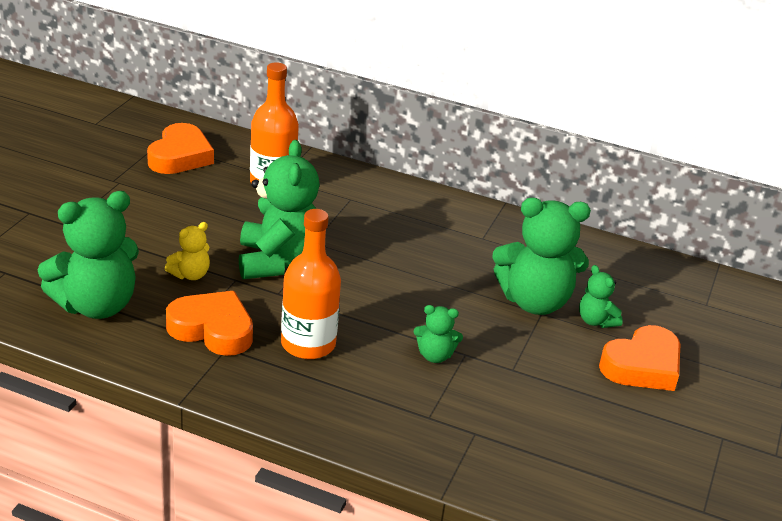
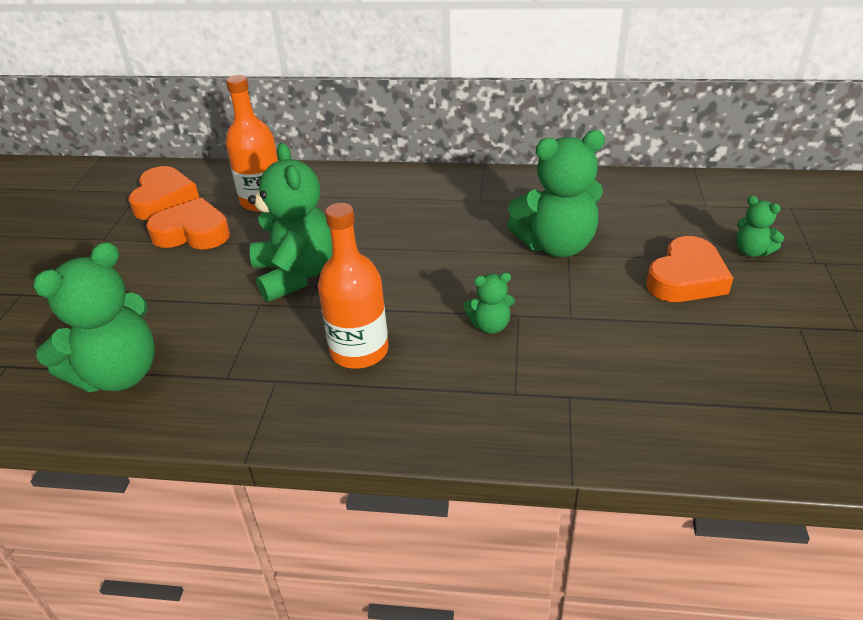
camera: 10 degrees left, 5 degrees up
yellow teddy bear [165,222,210,280] -> none
orange heart [166,291,253,356] -> orange heart moved to [146,198,230,249]
green teddy bear [579,265,623,328] -> green teddy bear moved to [736,195,784,257]

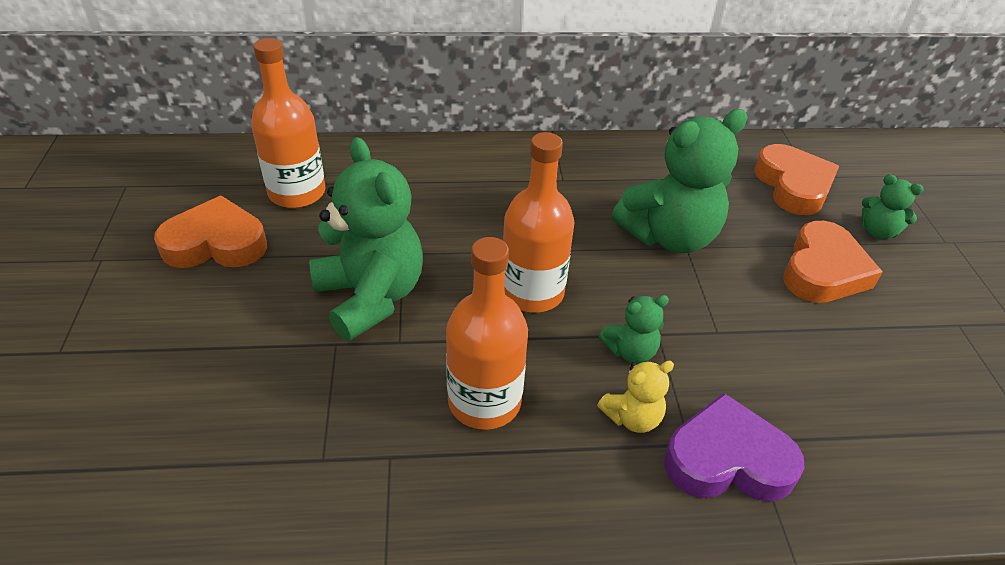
camera: 15 degrees left, 5 degrees up
green teddy bear [33,242,155,392] -> none
orange heart [128,166,199,220] -> orange heart moved to [754,144,839,215]
none -> orange bottle [503,132,574,313]
none -> yellow teddy bear [597,361,674,433]
none -> purple heart [664,393,804,502]

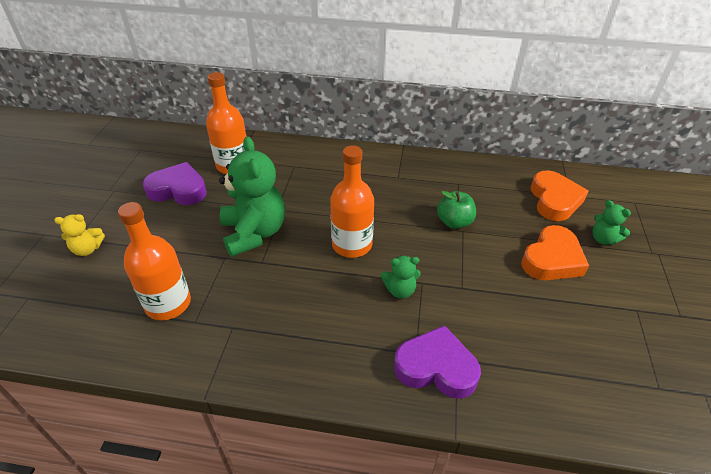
camera: 15 degrees right, 0 degrees up
orange heart [154,196,267,268] -> purple heart [143,162,207,205]
orange bottle [446,237,528,430] -> orange bottle moved to [118,202,191,320]
yellow teddy bear [597,361,674,433] -> yellow teddy bear moved to [54,214,105,256]
green teddy bear [612,109,748,253] -> green apple [437,191,476,229]

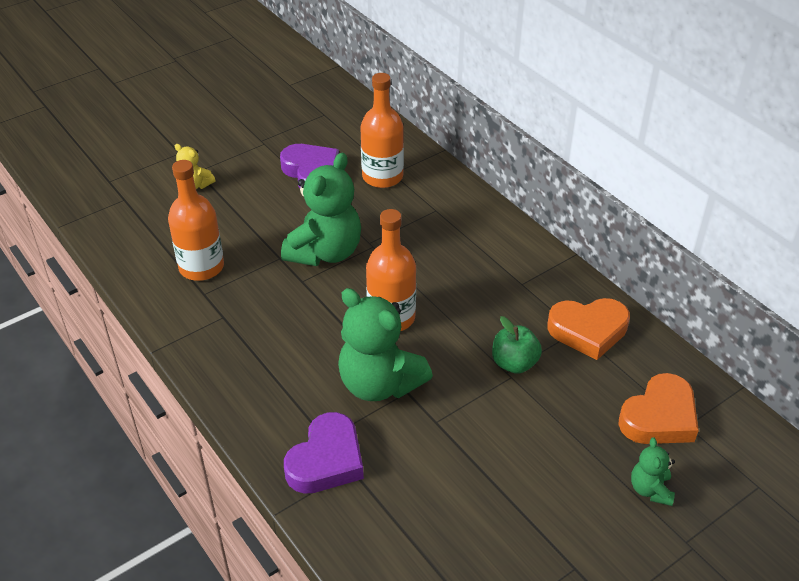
camera: 45 degrees right, 0 degrees up
green teddy bear [381,256,421,299] -> green teddy bear [338,288,433,401], size x2.08
purple heart [394,325,481,399] -> purple heart turned 60 degrees clockwise [284,412,364,494]
orange heart [521,225,589,280] -> orange heart moved to [548,298,630,360]

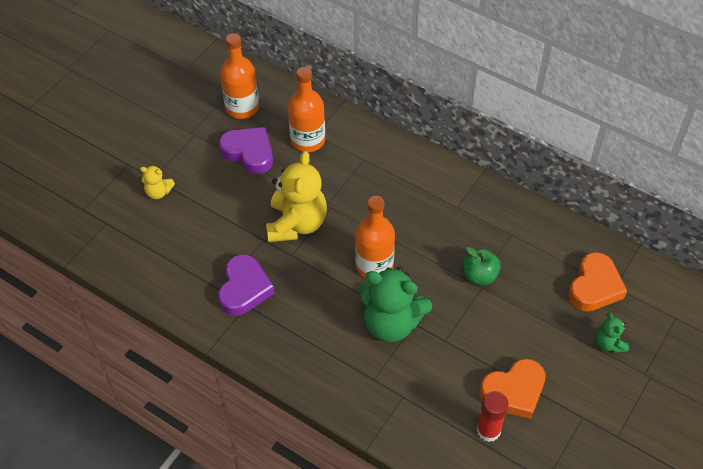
camera: 20 degrees left, 10 degrees up
orange bottle [168,160,224,281] -> orange bottle moved to [220,33,259,119]
green teddy bear [281,153,361,266] -> yellow teddy bear [266,151,327,242]
purple heart [284,412,364,494] -> purple heart moved to [218,254,275,316]
orange heart [548,298,630,360] -> orange heart moved to [480,359,545,419]
none -> red glue stick [477,391,509,442]

